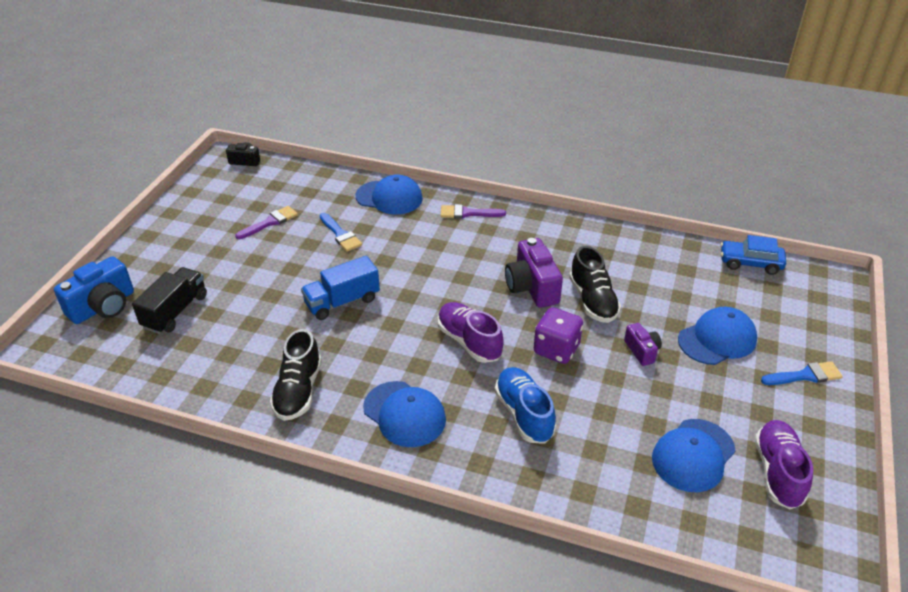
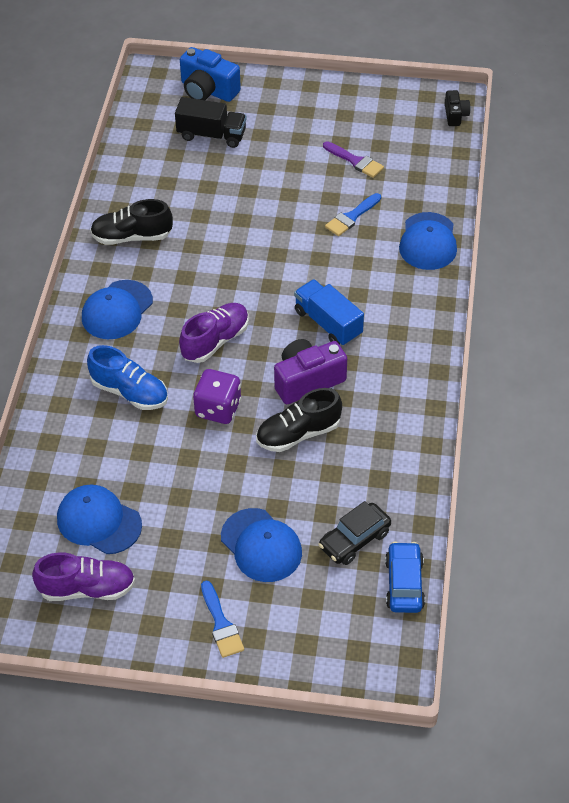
camera: 80 degrees right, 10 degrees up
blue truck [301,256,380,320] -> blue truck moved to [294,279,364,346]
purple brush [441,204,506,219] -> none
blue shoe [495,367,556,444] -> blue shoe turned 60 degrees clockwise [87,345,168,410]
purple camera [624,323,662,366] -> none
none -> black car [318,501,391,565]

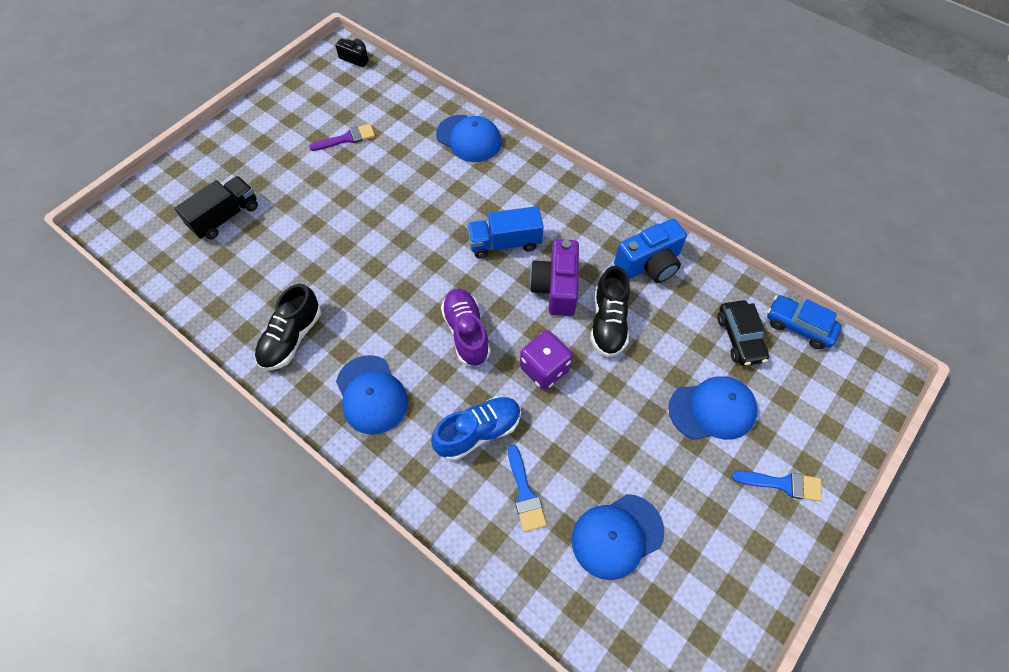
camera: 60 degrees left, 10 degrees up
purple shoe [32,552,135,601] -> none
blue camera [180,47,241,102] -> blue camera moved to [614,219,687,283]
blue brush [325,193,381,236] -> blue brush moved to [508,445,547,532]

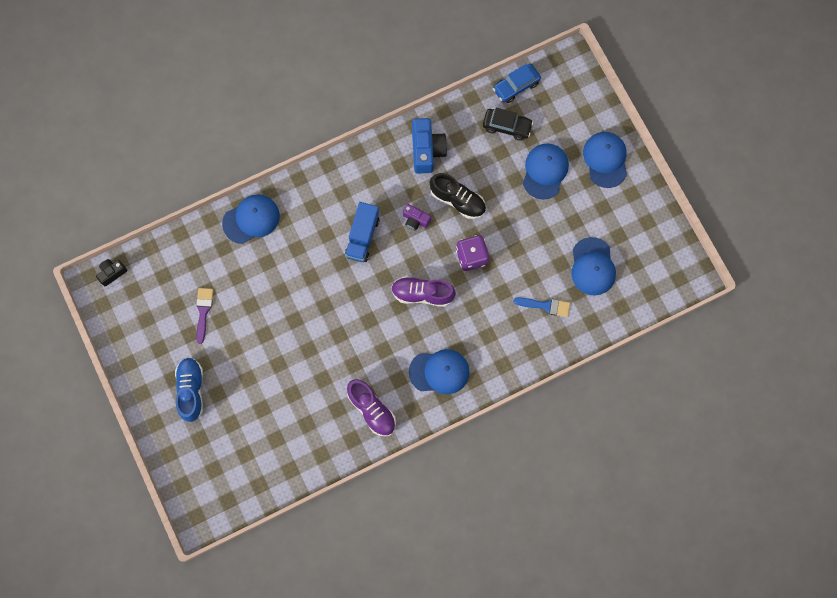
camera: 65 degrees left, 15 degrees up
black truck [174,176,258,239] -> none
black shoe [255,284,321,370] -> purple shoe [347,379,396,437]
blue shoe [431,397,521,461] -> blue shoe moved to [175,357,203,422]
purple camera [530,239,579,316] -> purple camera [403,204,431,230], size x0.56
blue brush [732,470,822,501] -> blue cap [583,132,627,188]

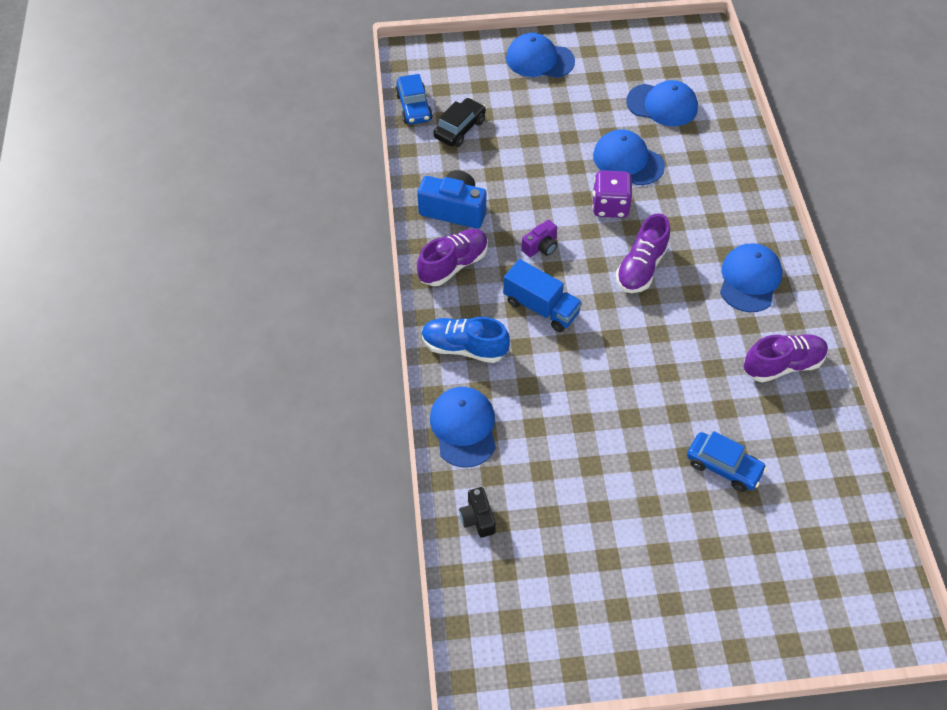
camera: 70 degrees left, 20 degrees down
black camera [96,259,127,286] -> black camera moved to [459,487,496,538]
blue shoe [175,357,203,422] -> blue shoe moved to [422,317,510,363]
purple brush [196,288,213,344] -> none
black shoe [429,173,486,219] -> none
blue brush [513,297,570,317] -> none
blue cap [523,143,569,199] -> blue cap moved to [593,129,665,185]
none -> purple shoe [417,229,488,286]
none -> blue car [687,431,767,492]

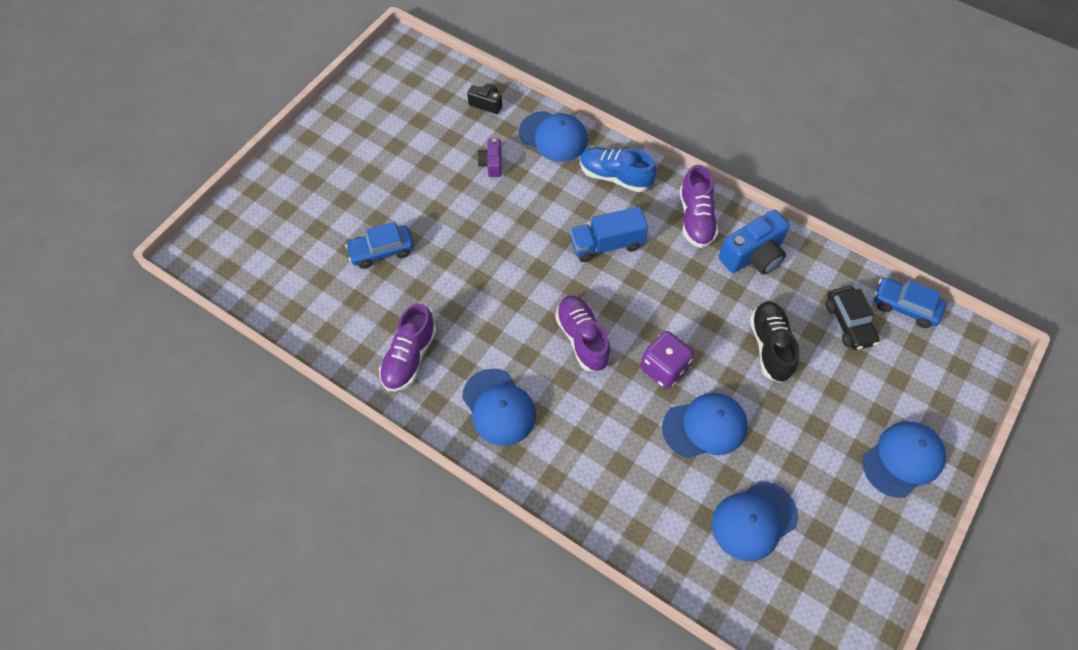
camera: 130 degrees right, 5 degrees up
blue shoe [422,317,510,363] -> blue shoe turned 120 degrees counterclockwise [580,147,657,192]
purple camera [521,220,557,257] -> purple camera moved to [477,139,502,177]
none -> black shoe [750,301,799,383]

